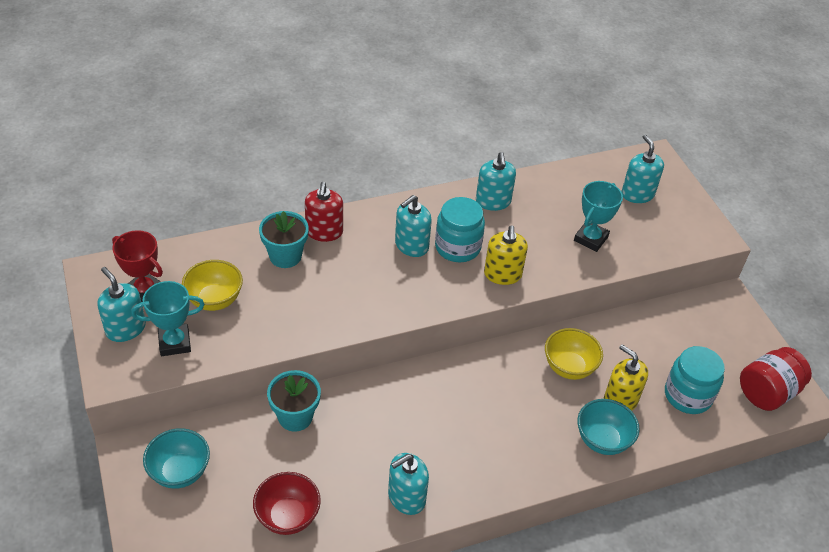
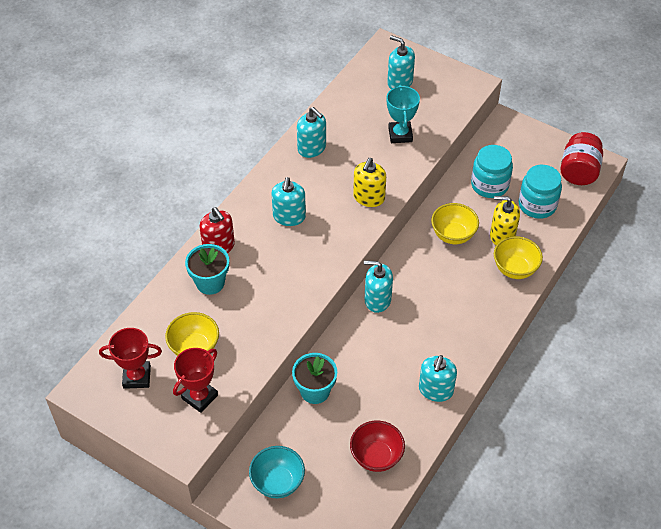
camera: 35 degrees left, 5 degrees up
turquoise soap dispenser [97,267,146,342] -> turquoise soap dispenser moved to [364,260,393,313]
turquoise trophy [131,281,205,356] -> red trophy [173,348,218,413]
turquoise jar [435,197,485,262] -> turquoise jar moved to [471,145,513,198]
yellow soap dispenser [484,225,528,285] -> yellow soap dispenser turned 60 degrees clockwise [353,158,386,207]
turquoise bowl [577,399,640,455] -> yellow bowl [494,236,543,279]

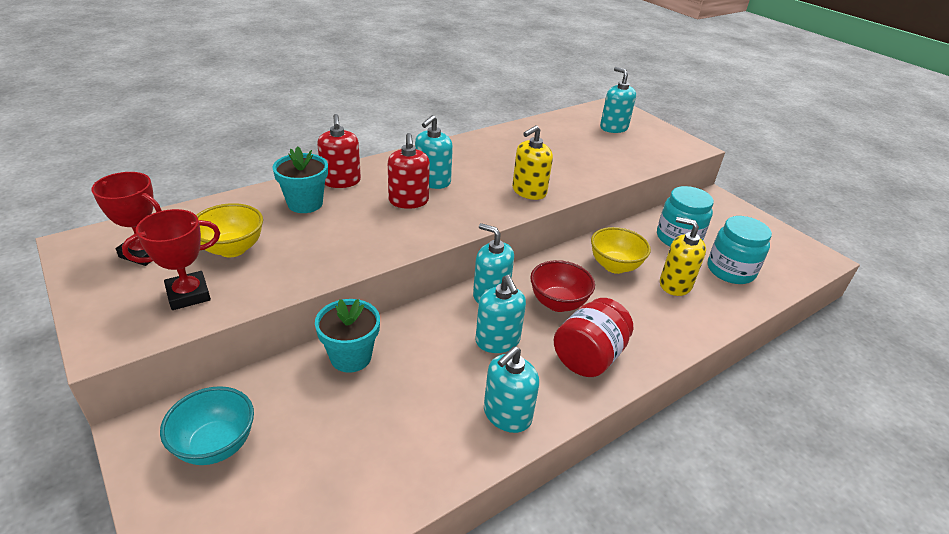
camera: 20 degrees right, 15 degrees down
turquoise soap dispenser [297,107,326,158] -> turquoise soap dispenser moved to [475,275,526,353]
red bowl [350,421,405,472] -> red bowl moved to [530,260,595,312]
turquoise trophy [387,85,420,143] -> none
yellow bowl [494,236,543,279] -> none
red jar [560,132,603,185] -> red jar moved to [554,298,633,377]
none -> red soap dispenser [388,133,430,209]

